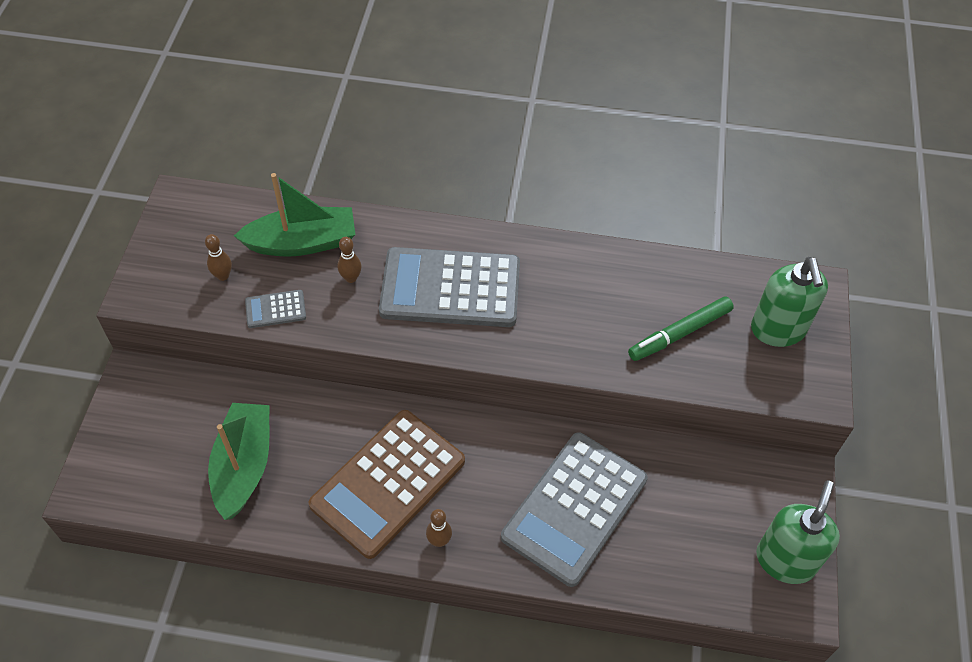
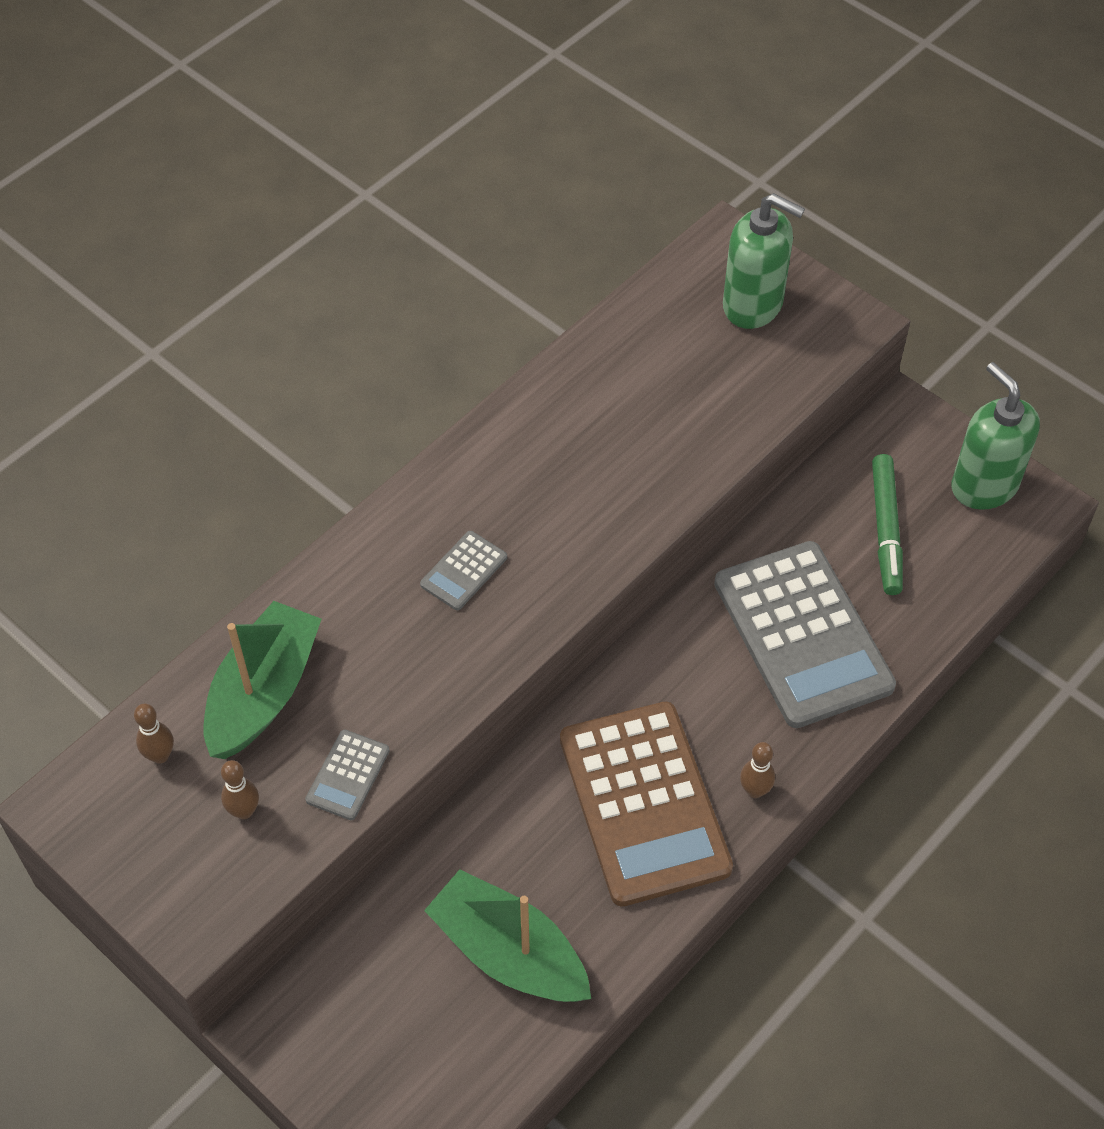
camera: 55 degrees left, 0 degrees up
brown bowling pin [338,237,361,283] -> brown bowling pin moved to [134,704,174,764]
grey calculator [379,247,520,327] -> grey calculator [420,531,507,610], size x0.42
green marker [628,296,734,361] -> green marker moved to [872,454,903,595]

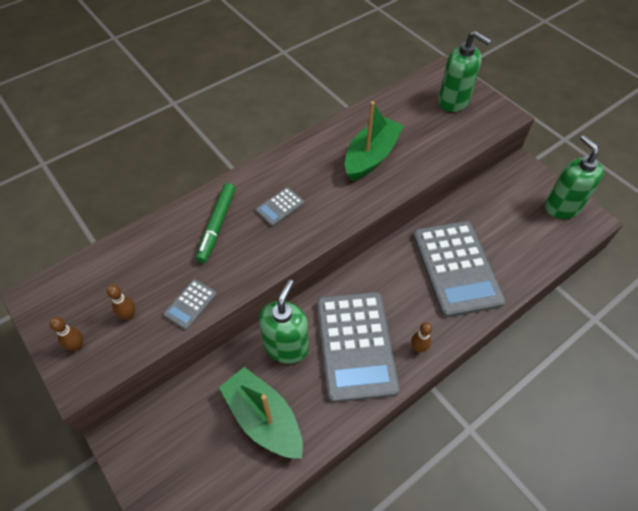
camera: 10 degrees right, 0 degrees up
brown bowling pin [134,704,174,764] -> brown bowling pin moved to [50,317,83,351]
green boat [204,601,322,759] -> green boat moved to [345,101,404,181]
brown calculator [560,702,733,907] -> grey calculator [317,292,400,403]
green marker [872,454,903,595] -> green marker moved to [196,183,235,263]
none -> green soap dispenser [259,279,309,364]

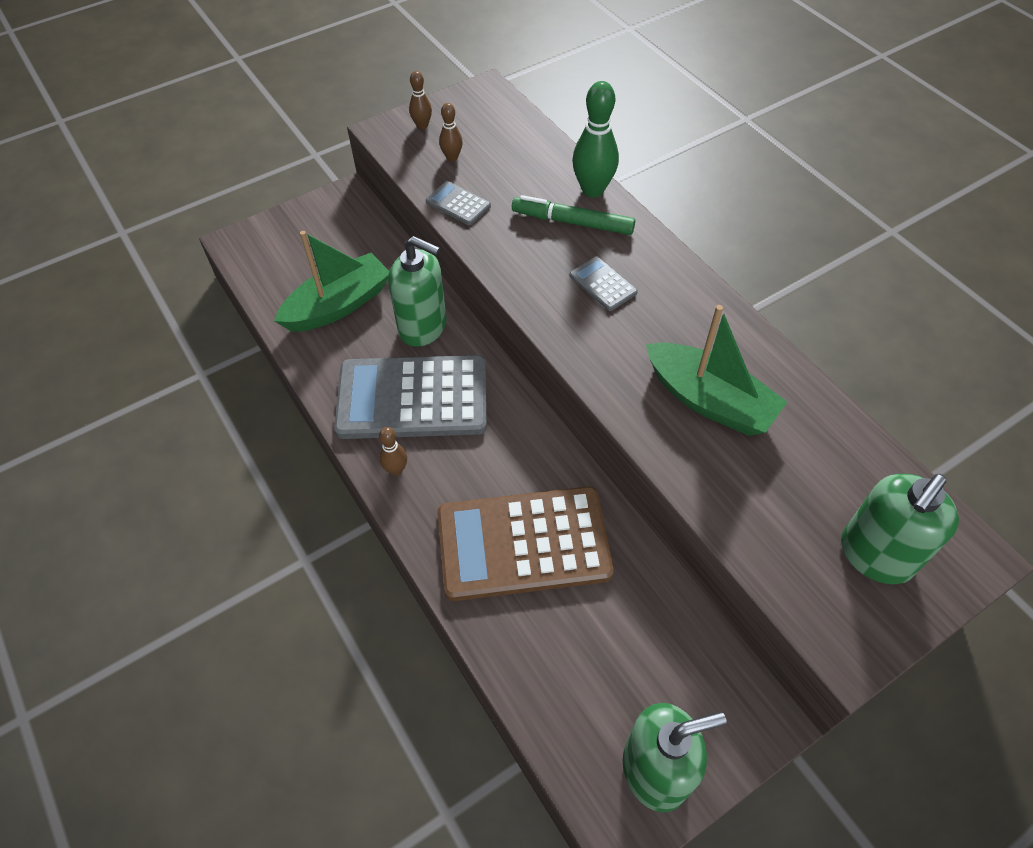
camera: 95 degrees right, 0 degrees up
grey calculator [413,221,505,317] -> brown calculator [437,486,614,601]
none -> green bowling pin [572,81,619,197]

